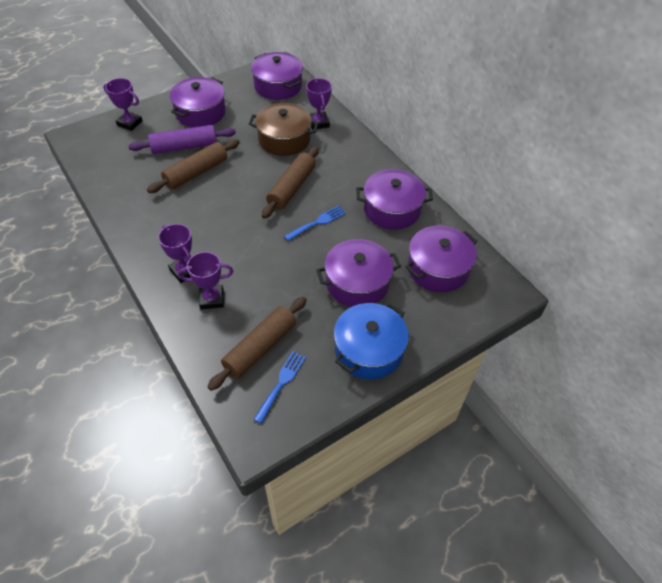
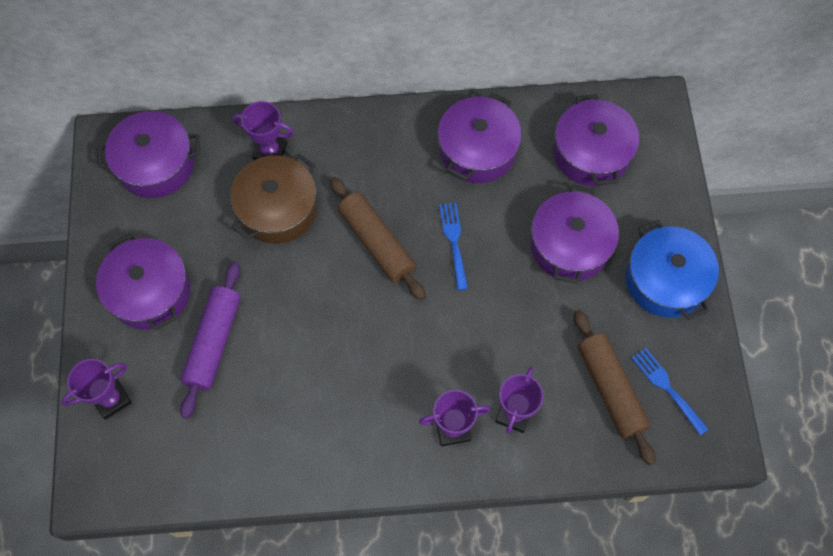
camera: 60 degrees left, 15 degrees up
brown rolling pin [147,139,240,193] -> none

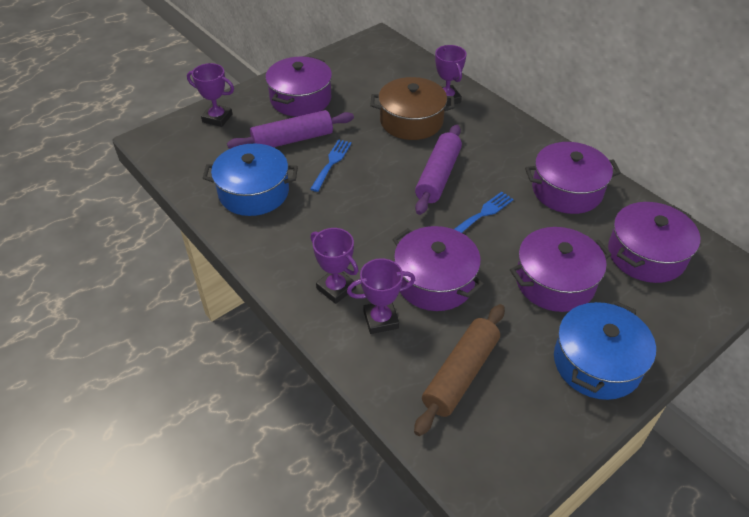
camera: 55 degrees right, 20 degrees down
purple pot [97,111,201,198] -> purple pot moved to [392,226,484,311]
brown rolling pin [330,177,426,300] -> purple rolling pin [415,125,462,215]
blue fork [632,348,708,435] -> blue fork moved to [310,139,352,192]
none -> blue pot [203,144,298,216]

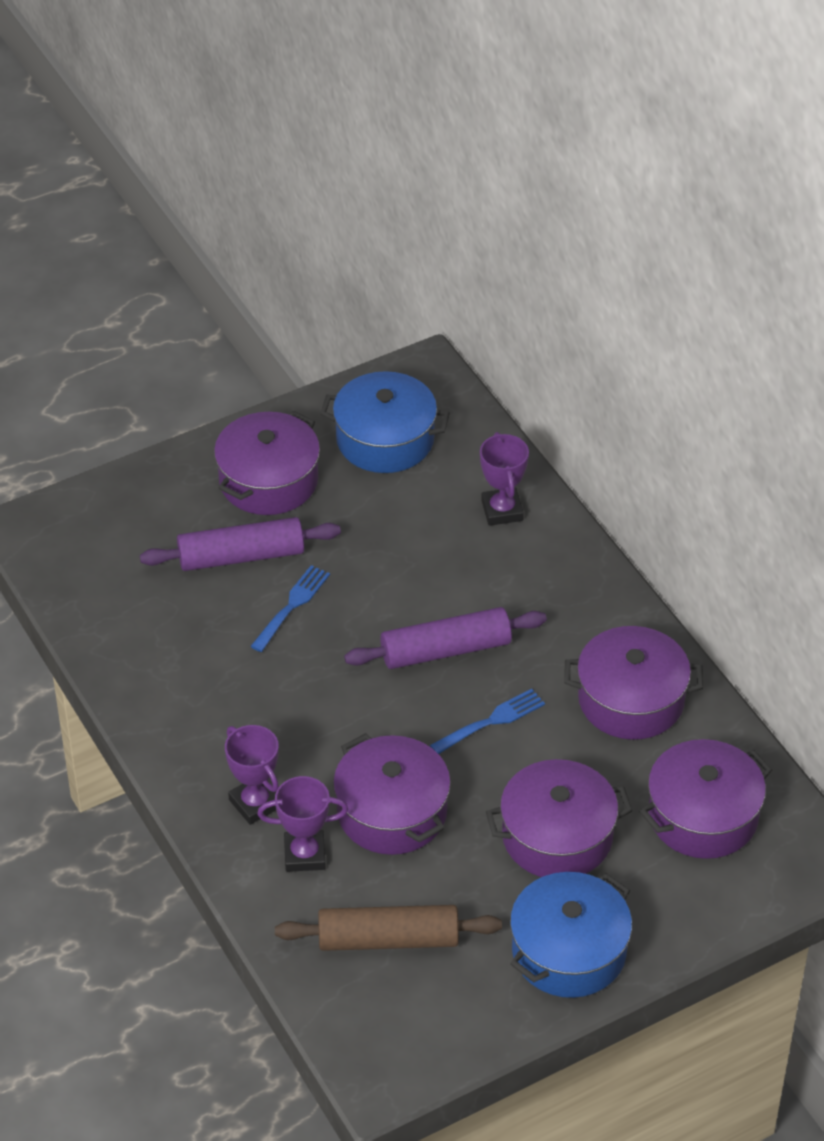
camera: 10 degrees right, 0 degrees up
purple trophy [187,63,234,127] -> none
blue pot [203,144,298,216] -> blue pot moved to [320,371,450,473]
brown pot [370,77,455,140] -> none
brown rolling pin [414,304,505,436] -> brown rolling pin turned 45 degrees clockwise [275,905,502,951]
purple rolling pin [415,125,462,215] -> purple rolling pin turned 45 degrees clockwise [344,607,547,669]

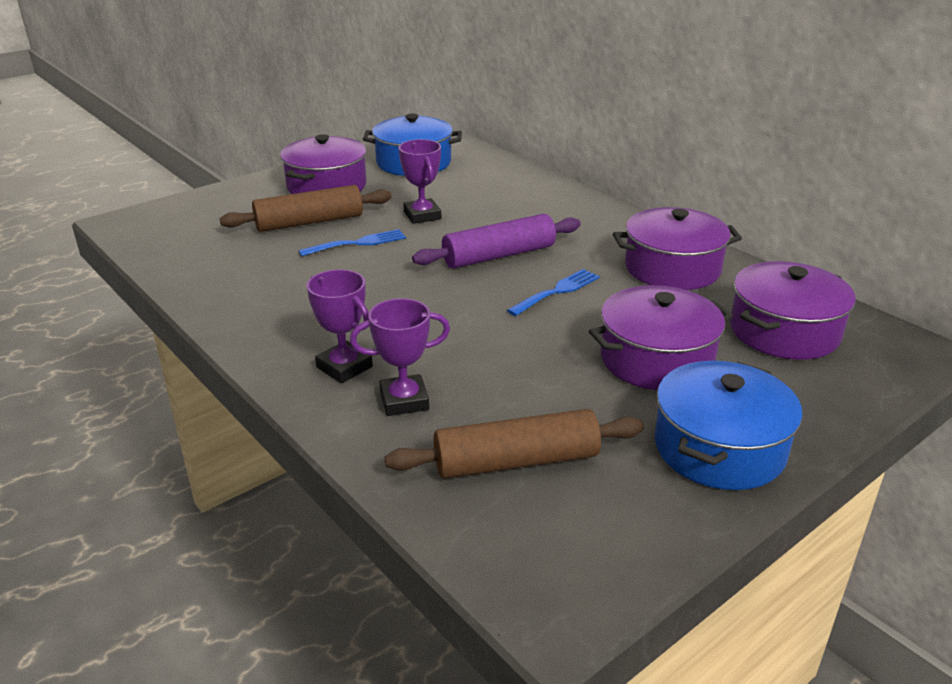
camera: 10 degrees left, 15 degrees down
purple rolling pin [140,517,341,571] -> brown rolling pin [220,185,392,232]
blue fork [250,565,330,652] -> blue fork turned 45 degrees clockwise [298,229,406,256]
purple pot [333,733,451,855] -> none
purple trophy [480,432,529,526] -> purple trophy moved to [399,139,441,224]

